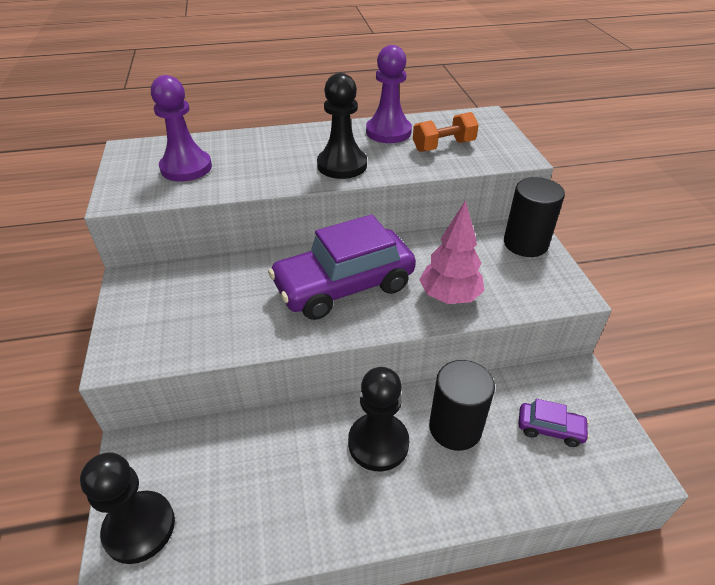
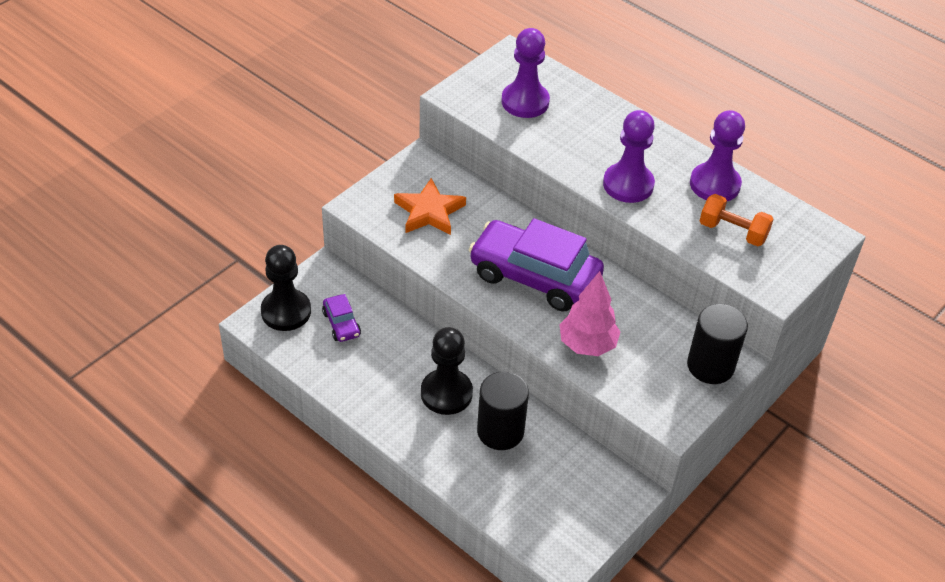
camera: 50 degrees right, 5 degrees up
black pawn [317,73,367,179] -> purple pawn [603,110,655,203]
purple car [518,399,590,447] -> purple car moved to [322,294,361,342]
none -> orange star [394,178,466,235]

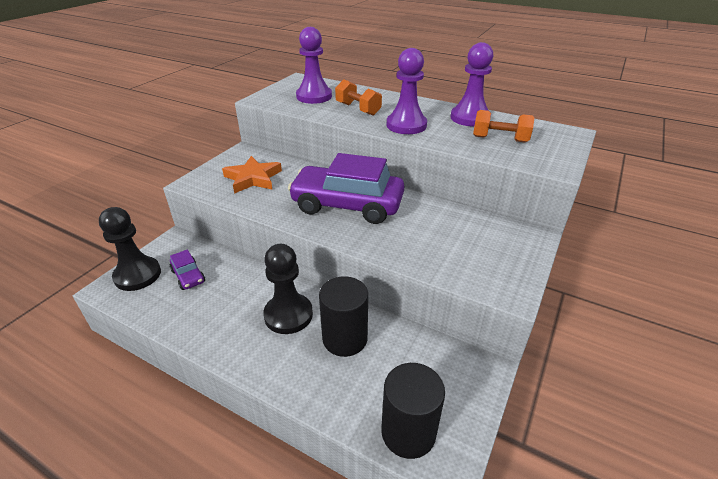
camera: 10 degrees left, 10 degrees down
pink tree [559,271,620,356] -> none
black cylinder [687,304,748,384] -> black cylinder moved to [381,363,445,459]
none -> orange dumbbell [335,79,382,116]

